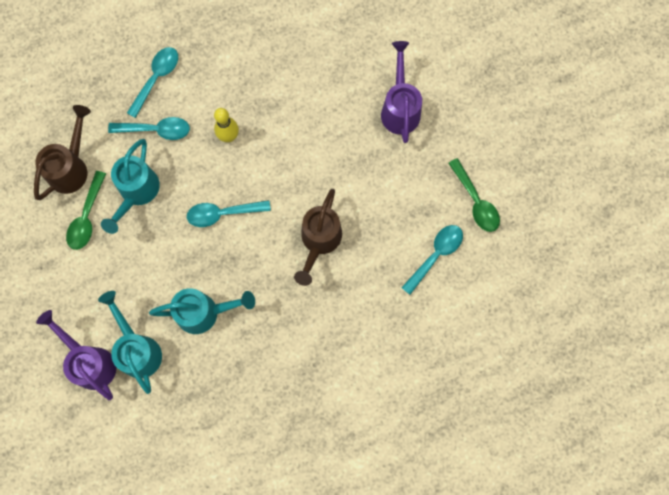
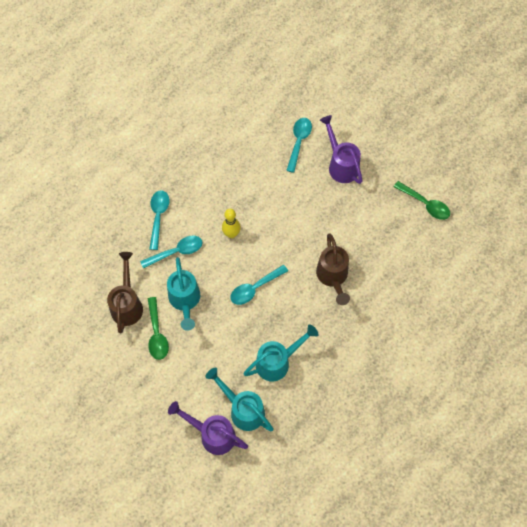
camera: 25 degrees left, 10 degrees down
turquoise spoon [402,225,463,295] -> turquoise spoon moved to [286,118,312,173]

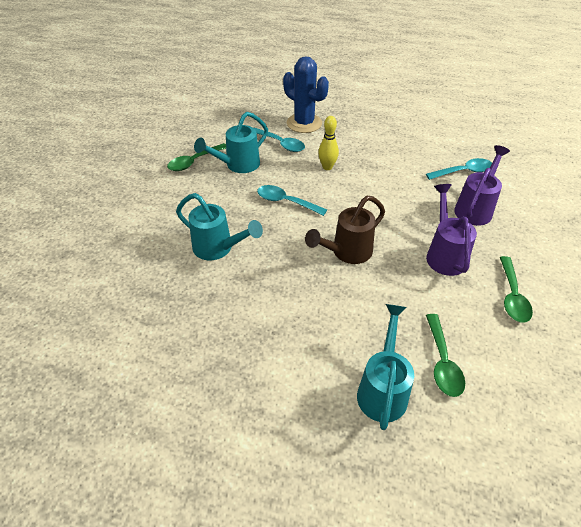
camera: 60 degrees right, 20 degrees down
brown watering can [107,252,143,333] -> none
turquoise spoon [149,190,169,250] -> blue cactus [283,56,329,133]
purple watering can [168,401,248,455] -> purple watering can moved to [426,184,477,276]
turquoise watering can [205,367,274,432] -> turquoise watering can moved to [357,304,414,430]
none -> green spoon [426,314,465,397]

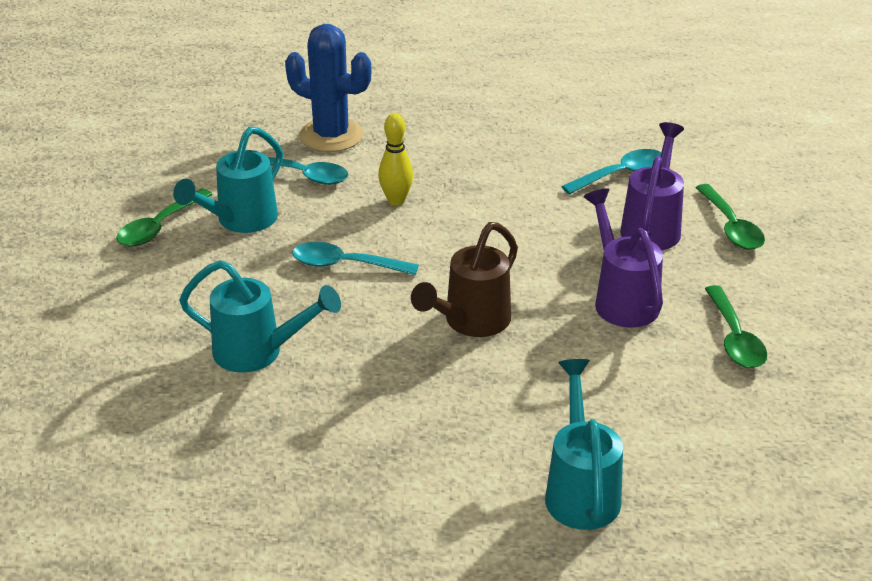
camera: 15 degrees left, 10 degrees down
green spoon [426,314,465,397] -> green spoon moved to [695,184,765,250]

